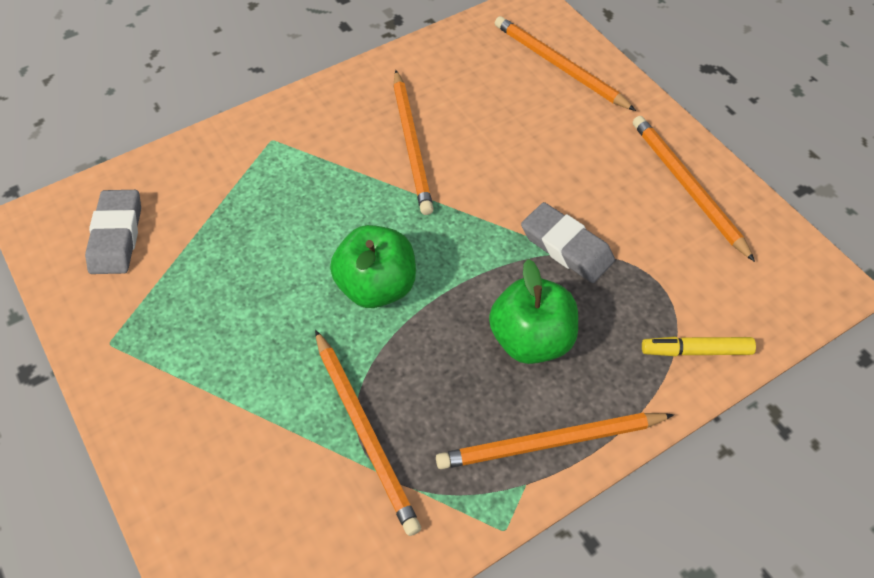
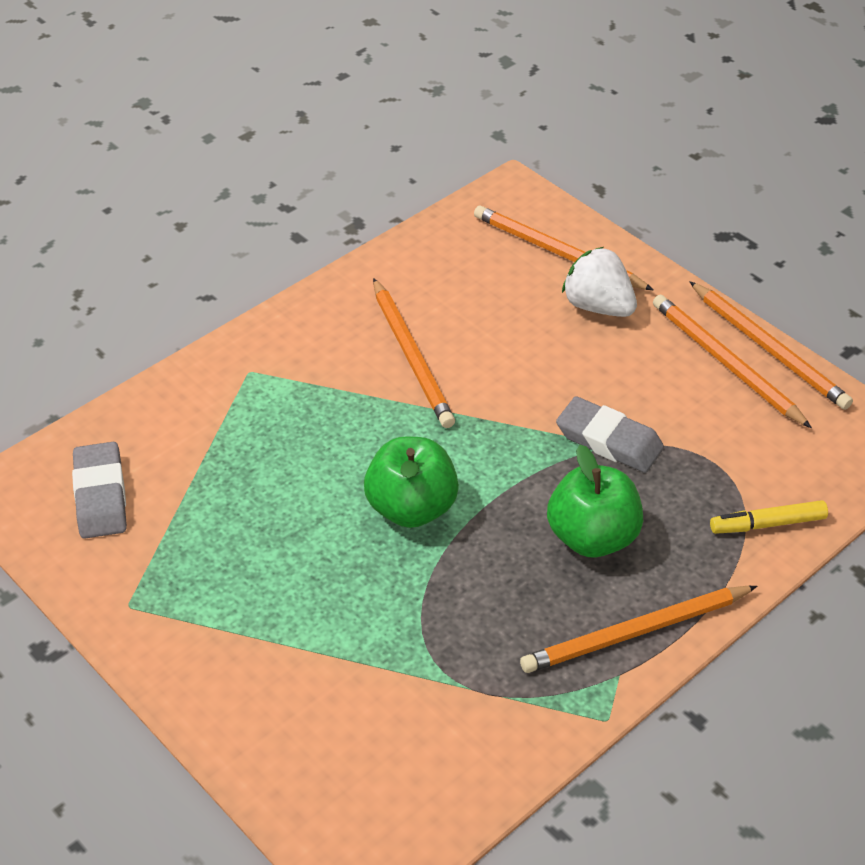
camera: 10 degrees left, 10 degrees down
orange pencil [315,330,421,536] -> orange pencil moved to [690,282,853,410]
none -> white strawberry [562,247,637,317]

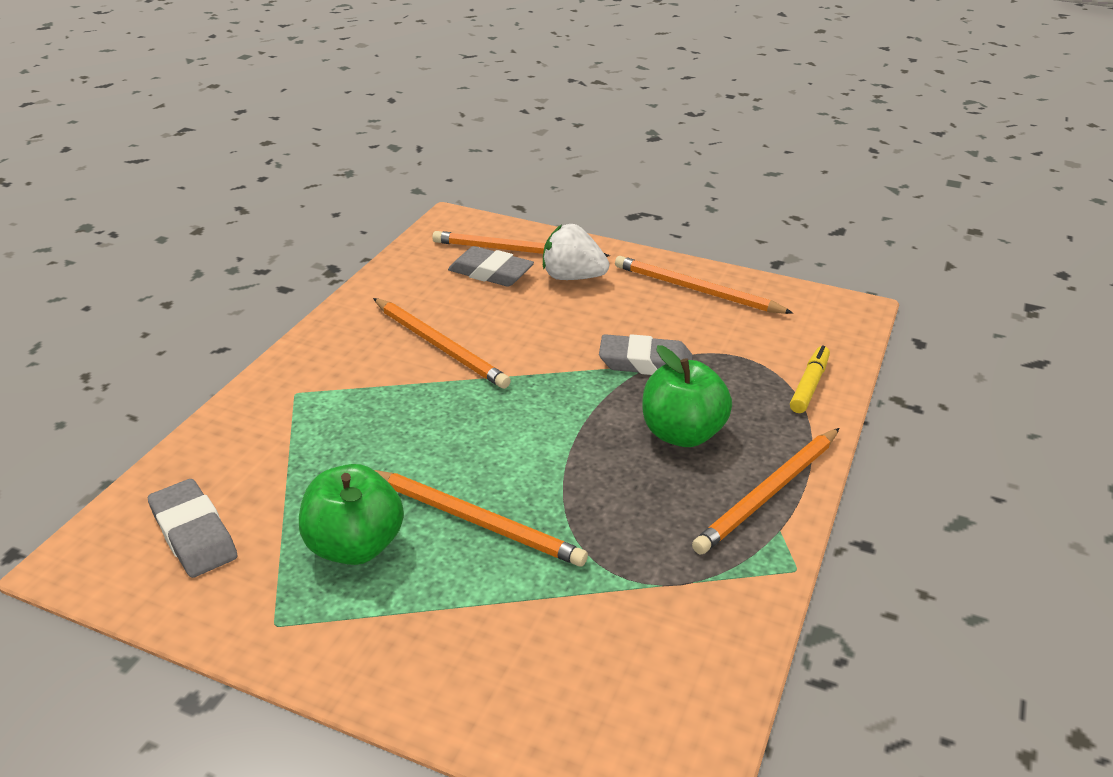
camera: 25 degrees left, 10 degrees down
green apple [364,437,459,528] -> green apple moved to [299,464,404,565]
orange pencil [690,282,853,410] -> orange pencil moved to [374,470,588,566]
yellow marker [710,500,828,534] -> yellow marker turned 150 degrees clockwise [790,345,830,413]
none -> grey eraser [448,246,534,287]

